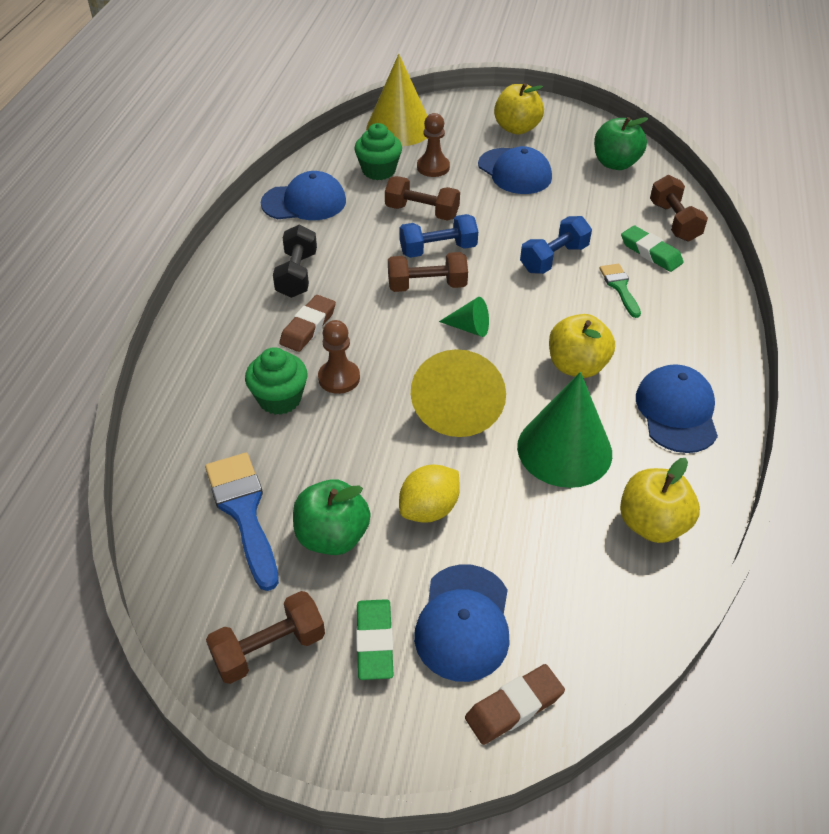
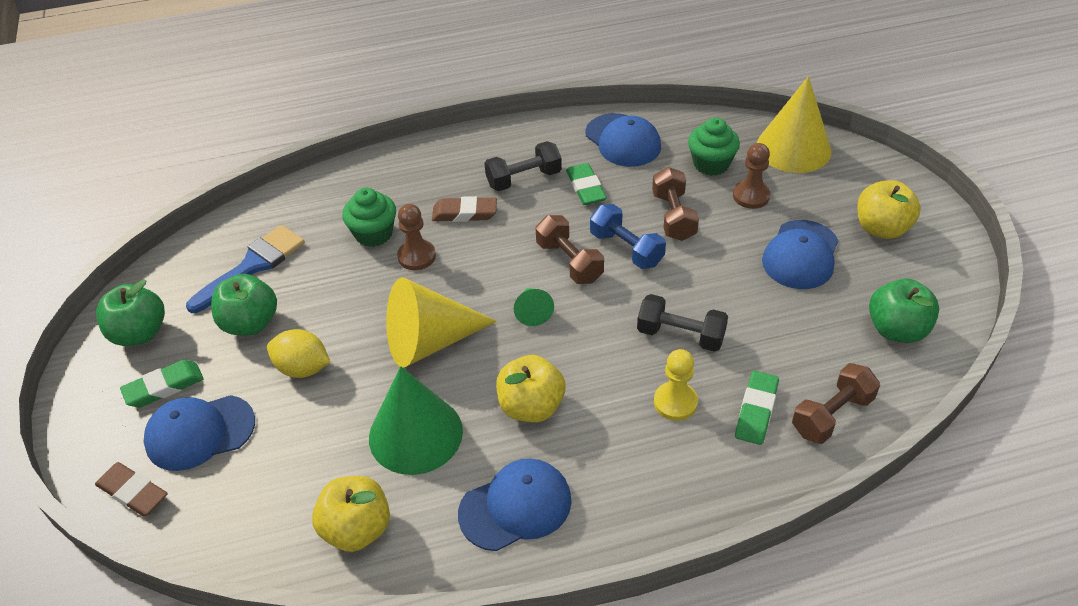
camera: 65 degrees right, 0 degrees up
brown dumbbell [206,591,325,684] -> green apple [96,279,165,346]
blue dumbbell [520,216,592,274] -> black dumbbell [637,294,728,352]
green brush [599,264,641,318] -> yellow pawn [654,349,698,421]
none -> green eraser [566,163,607,205]

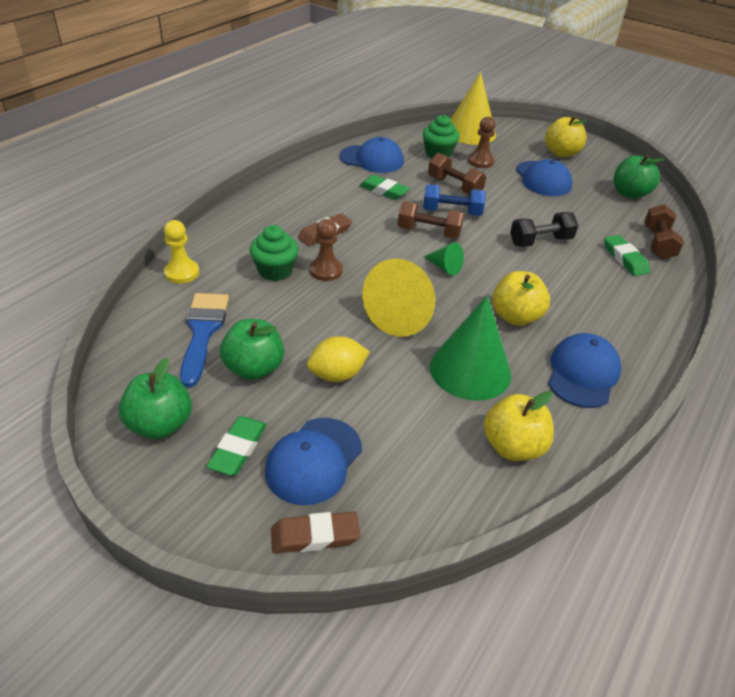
camera: 45 degrees left, 5 degrees down
black dumbbell [484,141,562,191] -> none
yellow pawn [654,349,698,421] -> yellow pawn moved to [164,220,199,284]

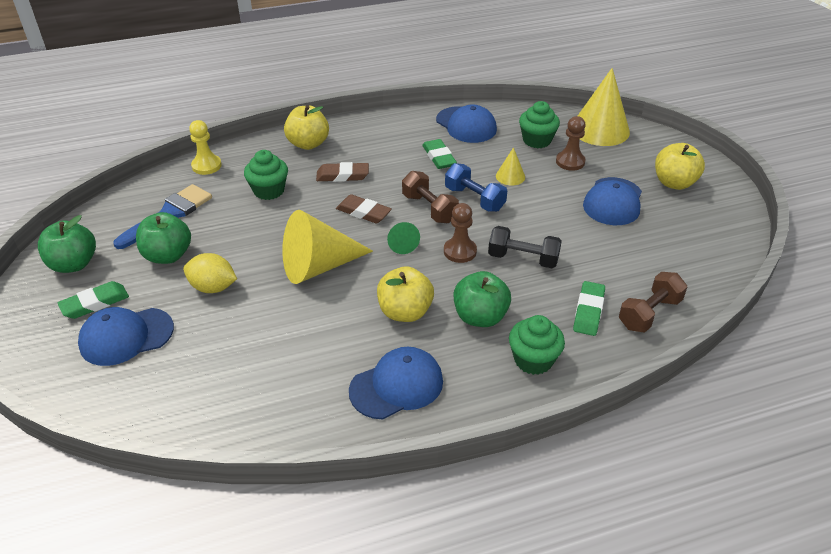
camera: 40 degrees right, 0 degrees up
brown eraser [271,512,361,553] -> brown eraser moved to [336,194,392,223]
brown pawn [309,219,343,281] -> brown pawn moved to [444,203,477,263]
brown dumbbell [428,153,486,195] -> yellow cone [496,147,525,186]
green cone [430,296,511,401] -> none
yellow apple [484,391,554,461] -> yellow apple moved to [284,105,329,150]
green apple [613,155,664,199] -> green apple moved to [454,271,511,327]
none -> green cupcake [509,315,565,375]

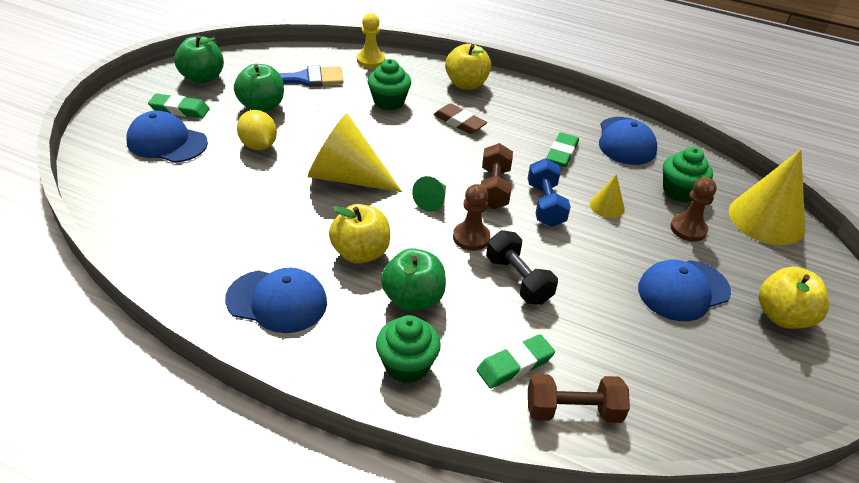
camera: 40 degrees right, 0 degrees up
brown eraser [336,194,392,223] -> none

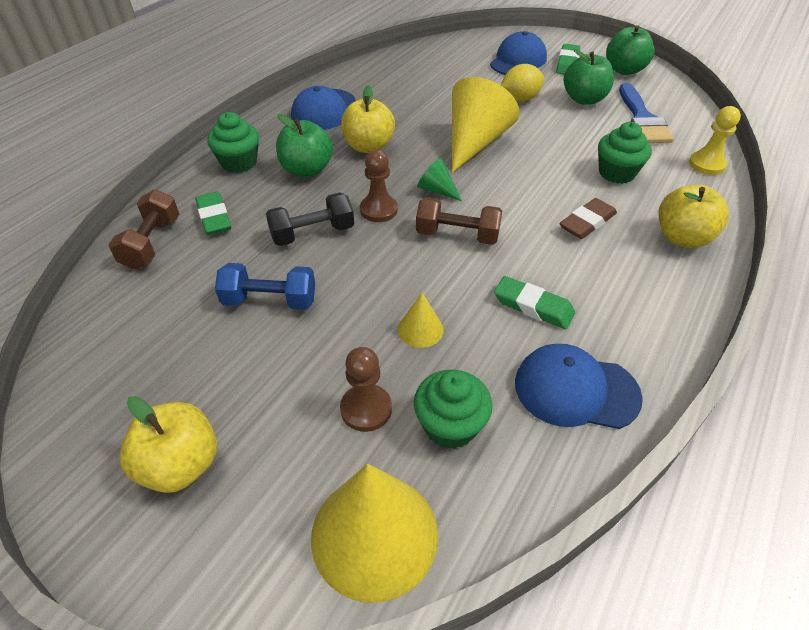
camera: 100 degrees right, 5 degrees up
blue dumbbell [528,158,571,227] -> blue dumbbell moved to [215,263,315,310]
blue cap [638,260,731,321] -> none

